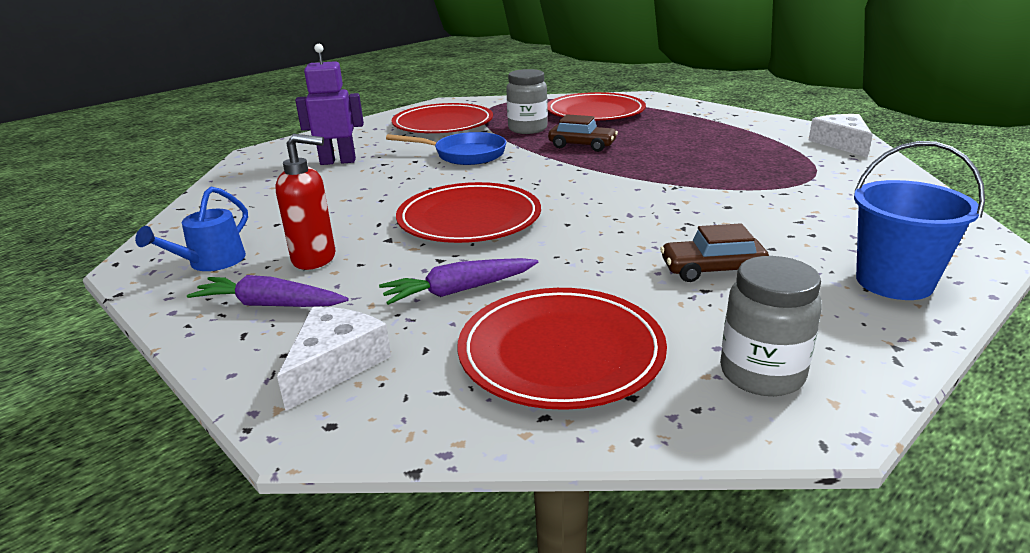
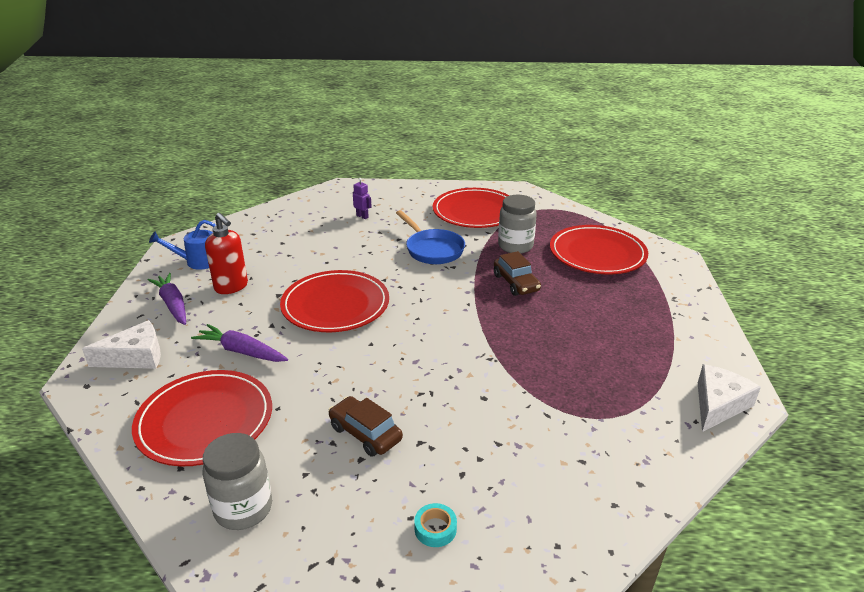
camera: 45 degrees right, 5 degrees up
purple robot [295,44,364,165] -> purple robot [353,178,372,219], size x0.49
blue bucket [854,141,985,300] -> turquoise tape [414,503,457,547]

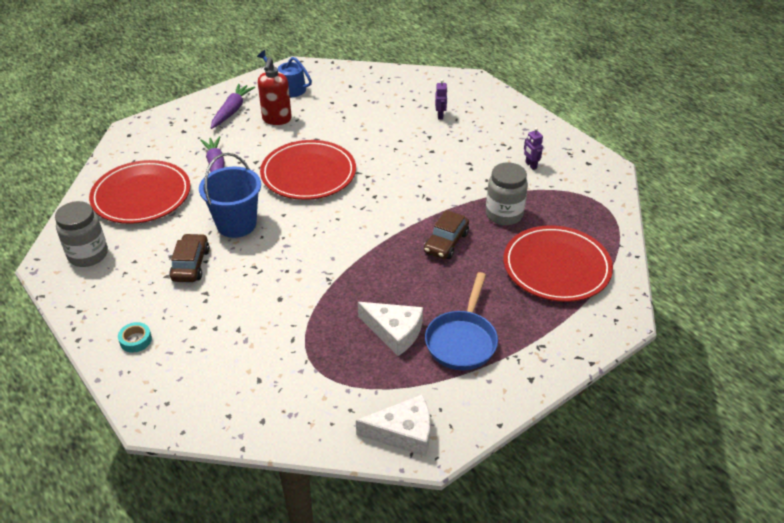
camera: 50 degrees right, 10 degrees up
white cheese [82,320,161,369] -> white cheese moved to [358,302,423,356]
blue pan [396,210,465,264] -> blue pan moved to [425,272,498,370]
red plate [433,188,510,228] -> purple robot [524,127,543,170]
none -> blue bucket [199,153,261,238]

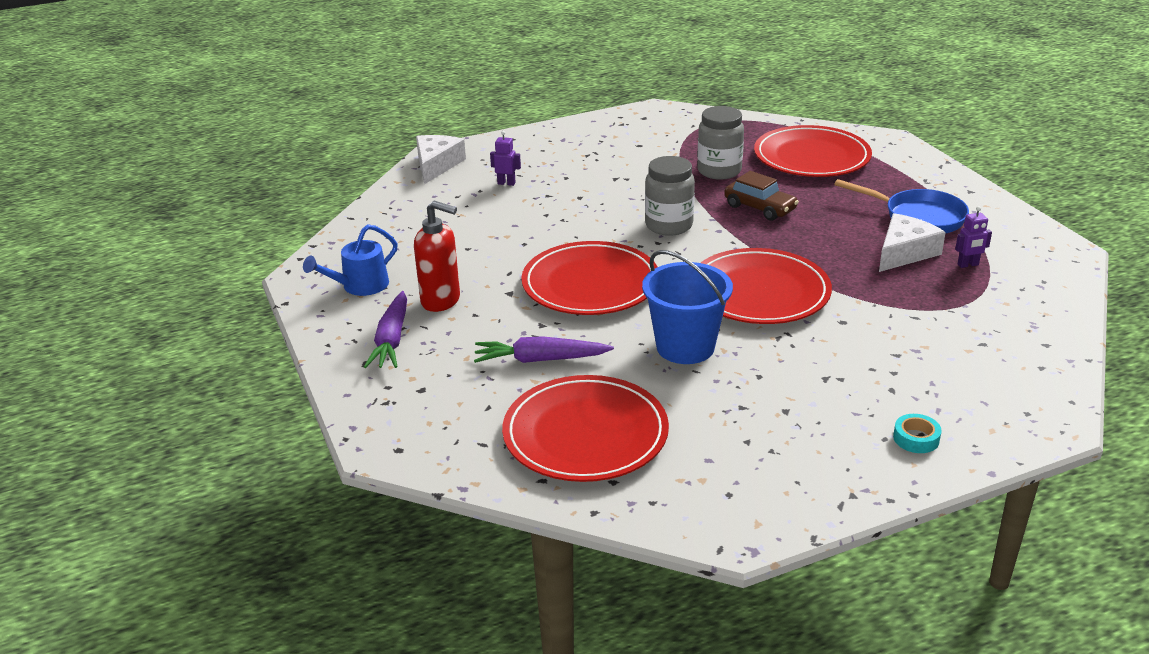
camera: 75 degrees left, 10 degrees down
grey jar [55,201,108,267] -> grey jar moved to [645,156,695,236]
brown car [169,233,210,282] -> none
purple carrot [211,84,255,129] -> purple carrot turned 120 degrees counterclockwise [364,291,407,368]
white cheese [356,395,431,457] -> white cheese moved to [416,135,466,184]
purple robot [524,127,543,170] -> purple robot moved to [955,206,992,268]
none -> red plate [701,248,832,324]

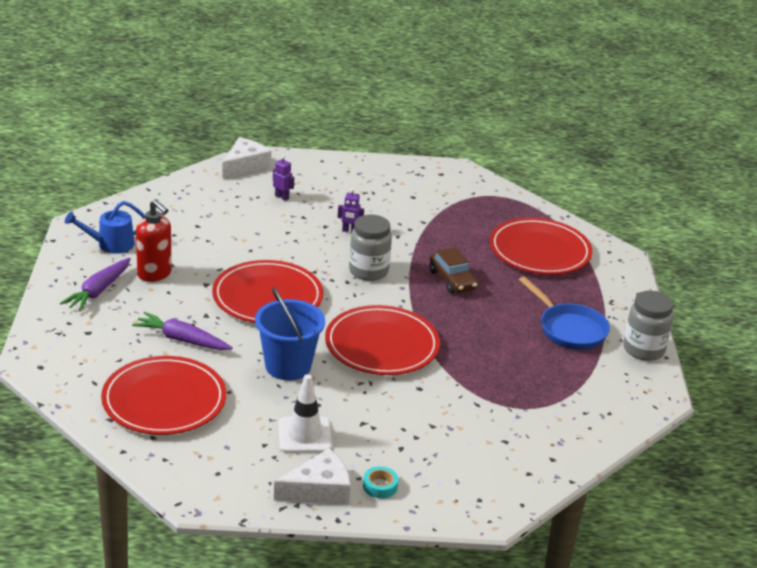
camera: 20 degrees right, 0 degrees up
grey jar [697,106,744,180] -> grey jar moved to [623,291,674,361]
white cheese [879,213,946,272] -> white cheese moved to [274,448,350,504]
purple robot [955,206,992,268] -> purple robot moved to [338,188,364,233]
none -> white traffic cone [279,374,332,453]

